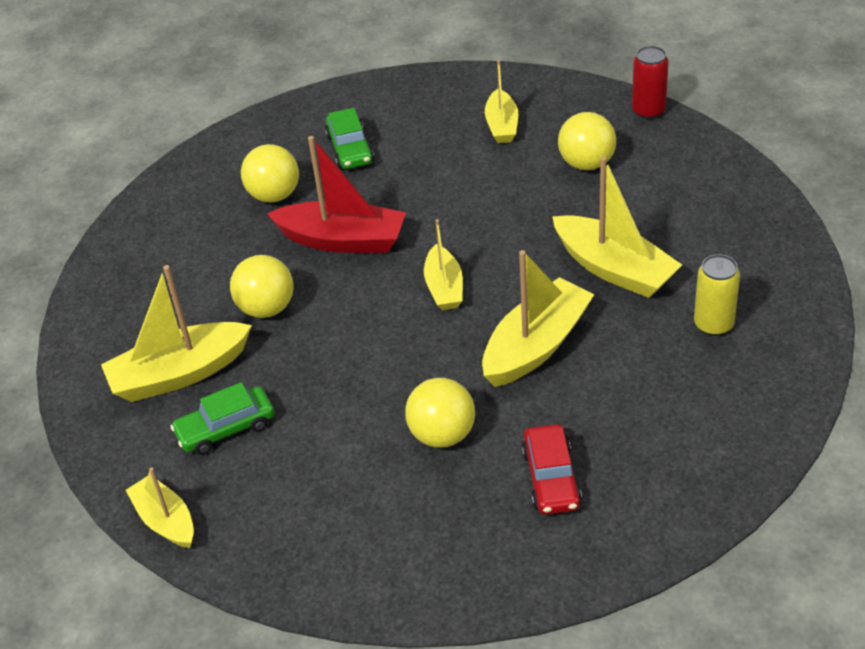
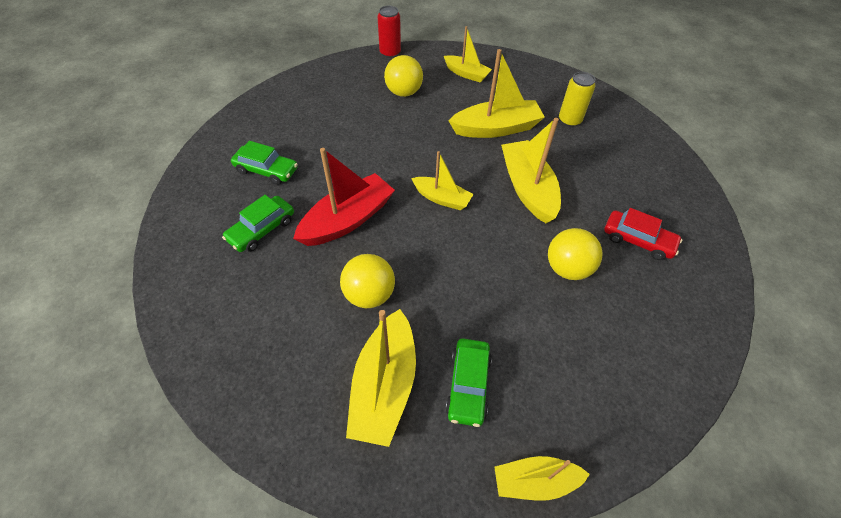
camera: 60 degrees left, 10 degrees up
yellow ball [241,144,299,203] -> green car [222,195,294,252]
yellow boat [485,60,518,143] -> yellow boat moved to [444,26,492,83]

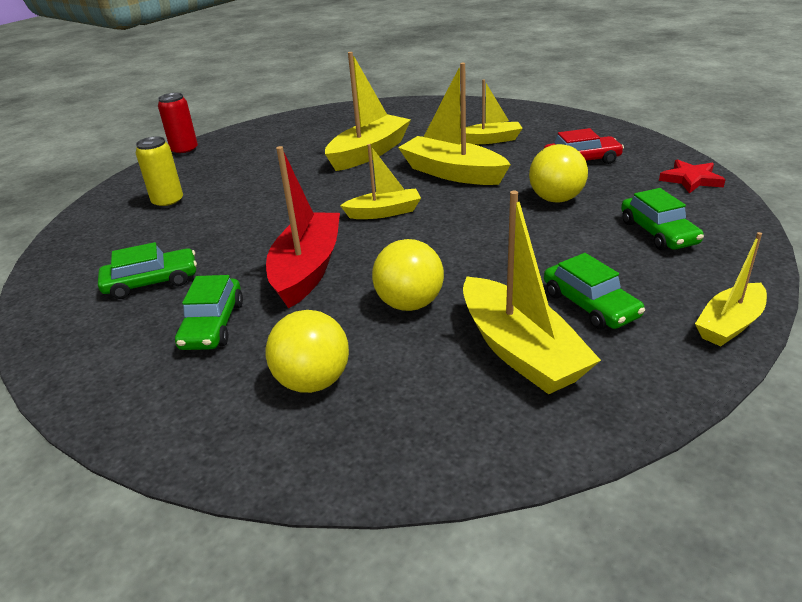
camera: 35 degrees left, 20 degrees down
yellow ball [384,55,423,97] -> yellow ball moved to [266,310,349,393]
yellow boat [444,26,492,83] -> yellow boat moved to [466,80,523,144]
yellow can [559,72,595,127] -> yellow can moved to [136,136,183,208]
none -> green car [621,188,704,250]
none -> red star [659,159,725,194]

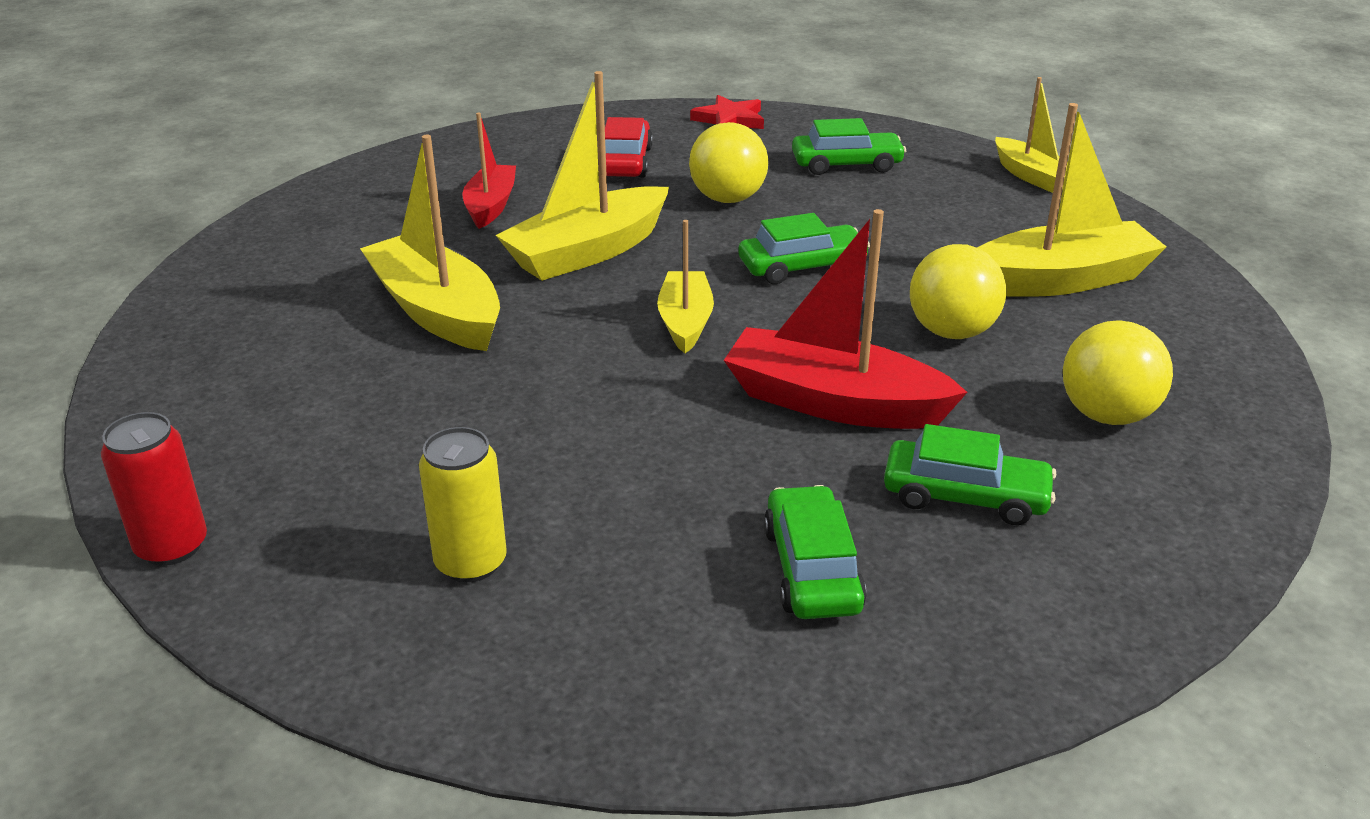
camera: 80 degrees left, 0 degrees up
yellow boat [466,80,523,144] -> red boat [463,112,516,229]
green car [544,253,645,330] -> green car moved to [738,213,870,284]

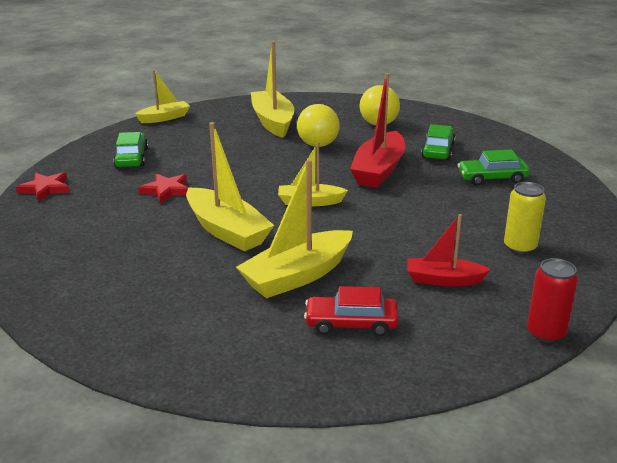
camera: 90 degrees left, 5 degrees down
red boat [463,112,516,229] -> red boat moved to [407,214,491,286]
red car [598,117,653,178] -> red car moved to [304,286,399,336]
yellow ball [689,122,768,203] -> red star [138,174,188,203]
green car [738,213,870,284] -> none

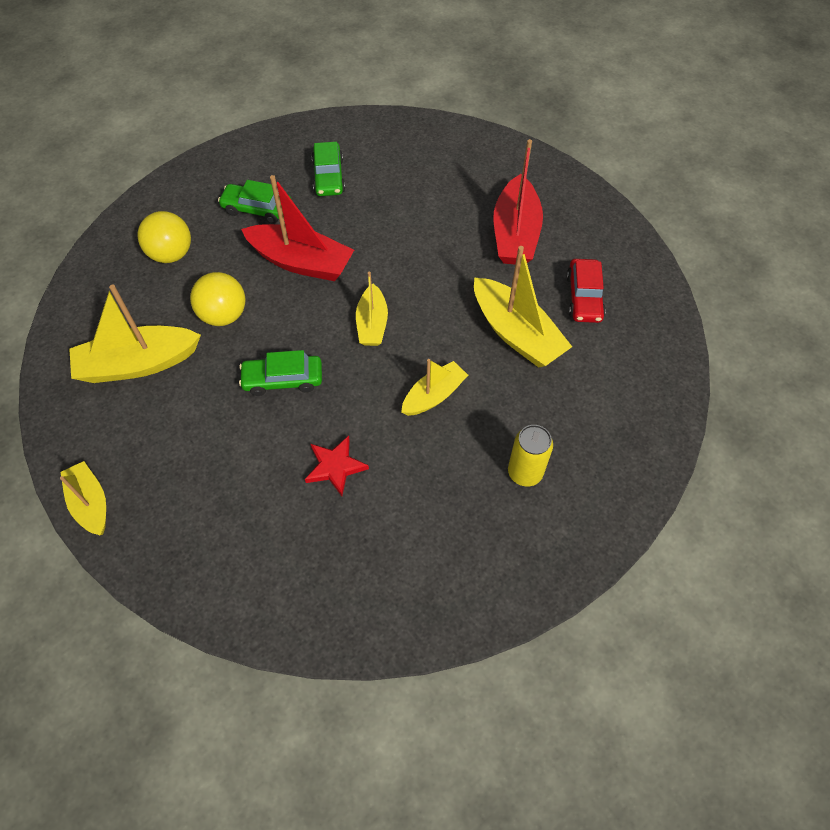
camera: 90 degrees left, 30 degrees up
red star [16,172,70,202] -> none
green car [113,132,148,168] -> green car moved to [239,350,322,396]
yellow boat [186,122,274,252] -> yellow boat [401,359,468,416], size x0.61
red boat [407,214,491,286] -> red boat [494,139,543,264], size x1.64
yellow can [504,182,546,254] -> yellow can moved to [508,425,553,486]
red can [527,258,578,343] -> none

